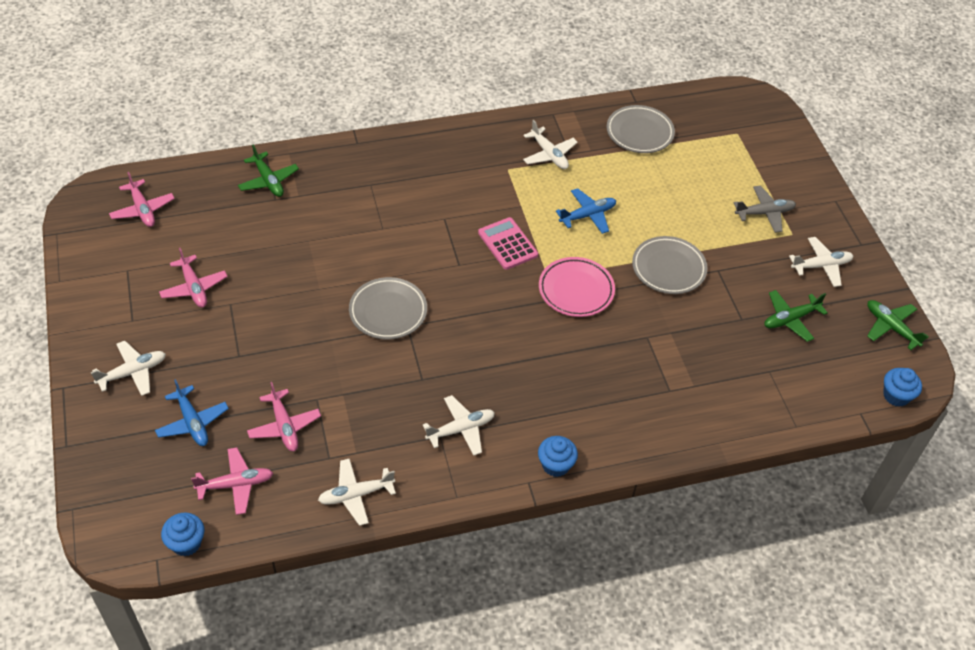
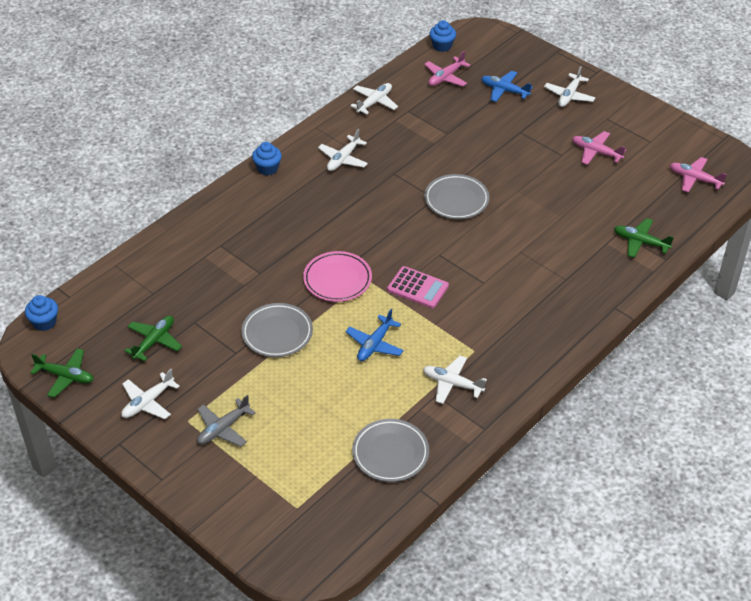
camera: 150 degrees right, 5 degrees down
pink plane [247,382,321,451] -> none

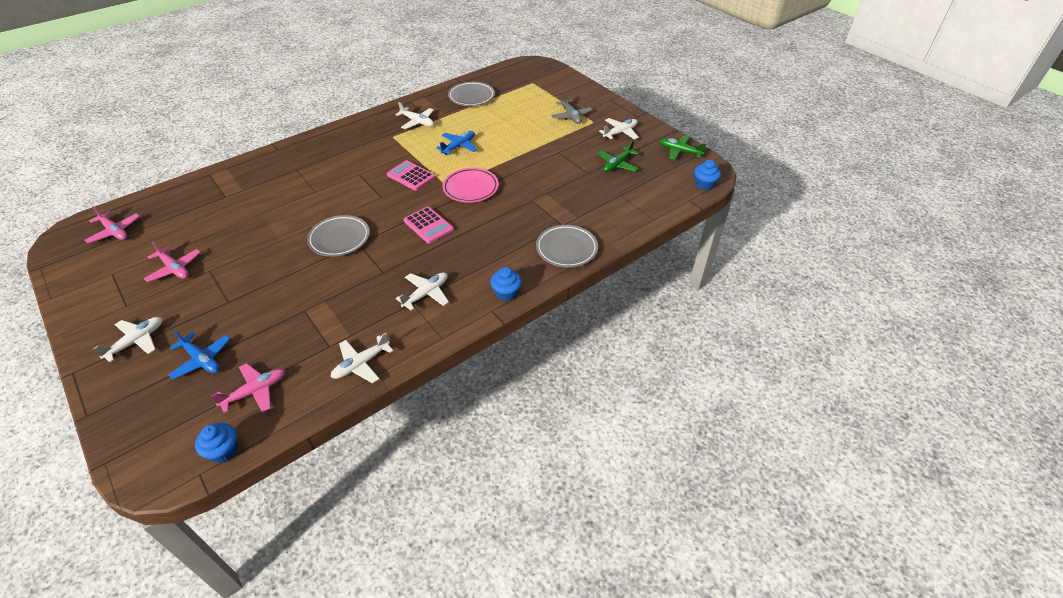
camera: 170 degrees left, 0 degrees up
grey plane [197,395,256,447] -> grey plane turned 105 degrees clockwise [551,92,592,124]
grey plate [241,303,313,357] -> grey plate moved to [536,225,598,268]
green plane [614,218,674,258] -> none
none -> pink calculator [404,207,454,244]

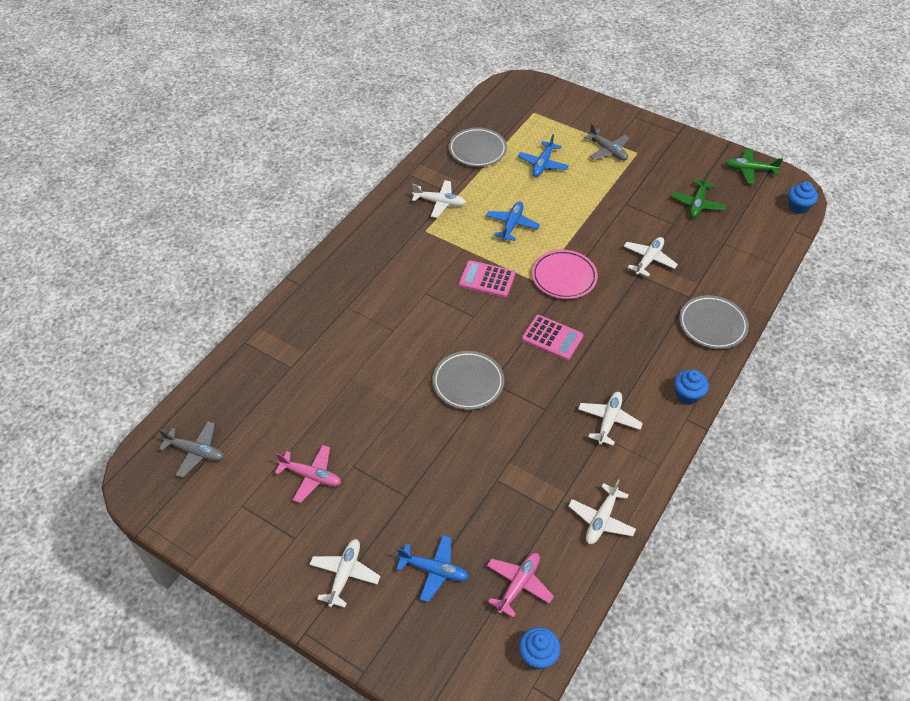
camera: 20 degrees left, 5 degrees up
pink plane [85,206,140,243] -> grey plane [159,421,224,478]
white plane [599,118,639,140] -> white plane moved to [623,237,678,277]
none -> blue plane [518,134,569,177]

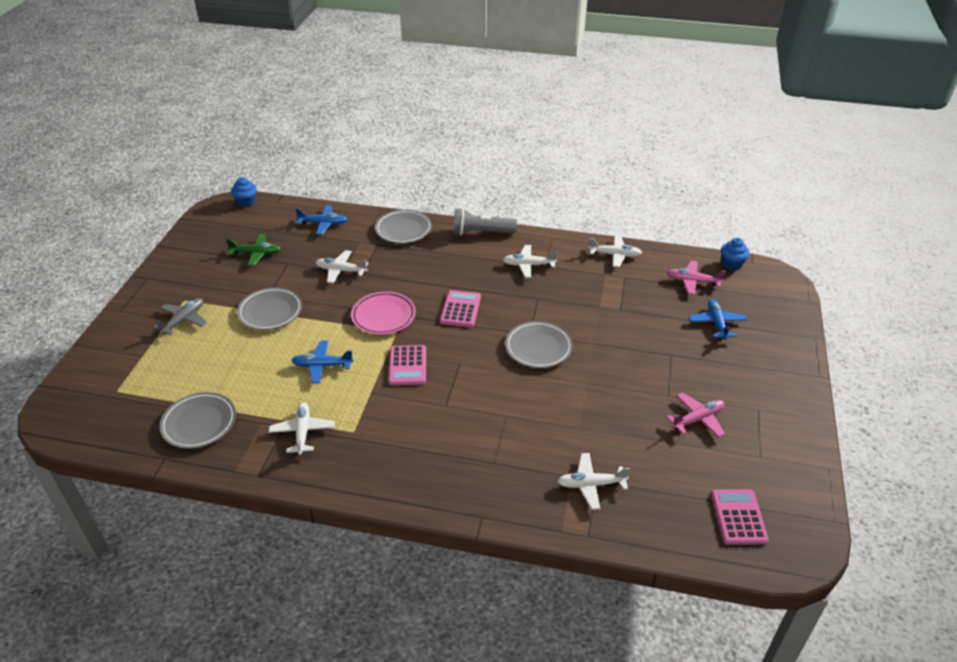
camera: 110 degrees left, 10 degrees down
grey plane [159,421,224,478] -> pink calculator [711,489,769,545]
pink plane [275,445,341,503] -> pink plane turned 60 degrees clockwise [667,392,725,438]
white plane [309,539,381,608] -> white plane moved to [557,453,630,510]
blue plane [518,134,569,177] -> blue plane moved to [295,205,347,235]
blue cupcake [674,370,709,405] -> grey flashlight [453,208,517,236]
green plane [725,148,783,184] -> none
none -> grey plate [237,287,302,330]

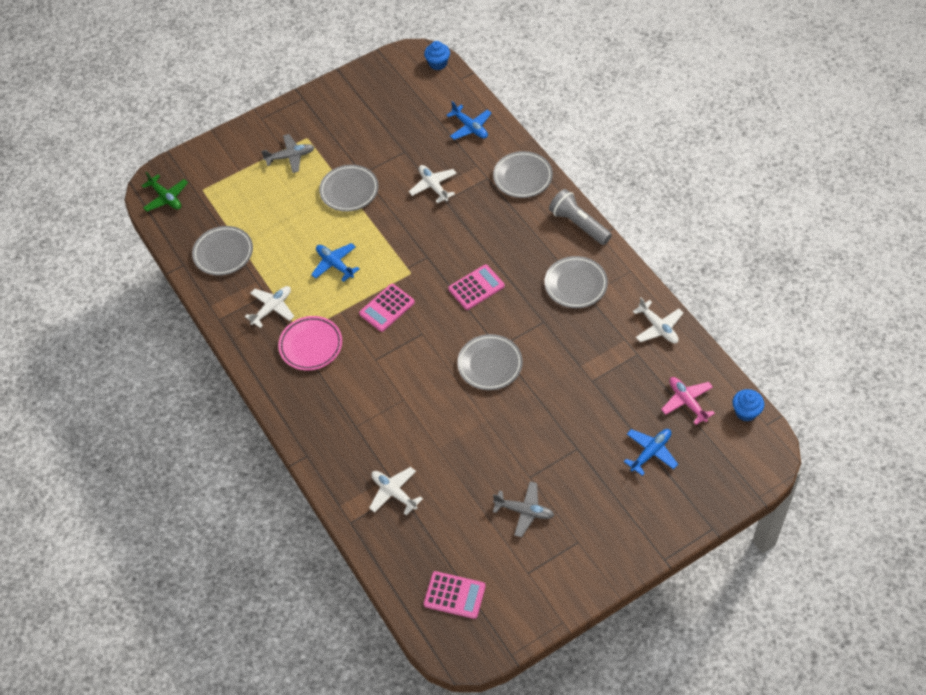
camera: 50 degrees right, 15 degrees up
green plane [226,234,281,266] -> green plane moved to [142,172,188,212]
pink plate [351,291,416,335] -> pink plate moved to [278,316,342,370]
white plane [503,245,558,278] -> grey plate [545,256,608,308]
pink plane [667,392,725,438] -> grey plane [493,482,554,537]
pink calculator [711,489,769,545] -> pink calculator turned 60 degrees clockwise [424,571,486,619]

